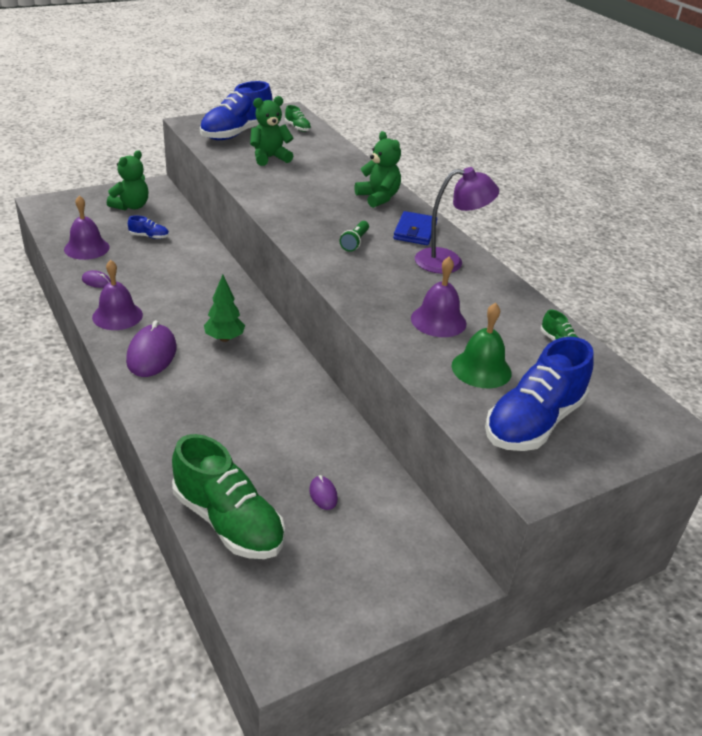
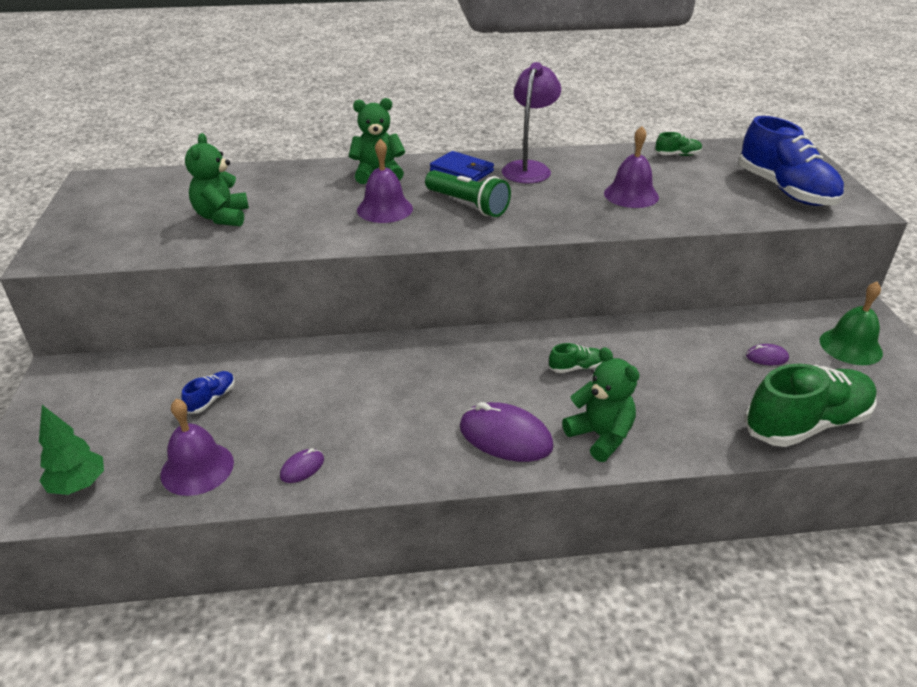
camera: 65 degrees left, 0 degrees up
purple bell [92,260,143,330] -> purple bell moved to [357,139,413,223]
green teddy bear [107,150,148,211] -> green teddy bear moved to [562,347,640,462]
blue shoe [200,81,272,140] -> none
green tree [204,275,245,342] -> green tree moved to [39,405,104,495]
green shoe [285,105,311,132] -> green shoe moved to [549,343,602,373]
green flashlight [340,221,369,252] -> green flashlight [425,170,511,217], size x1.65
green bell [452,303,512,388] -> green bell moved to [820,282,883,365]

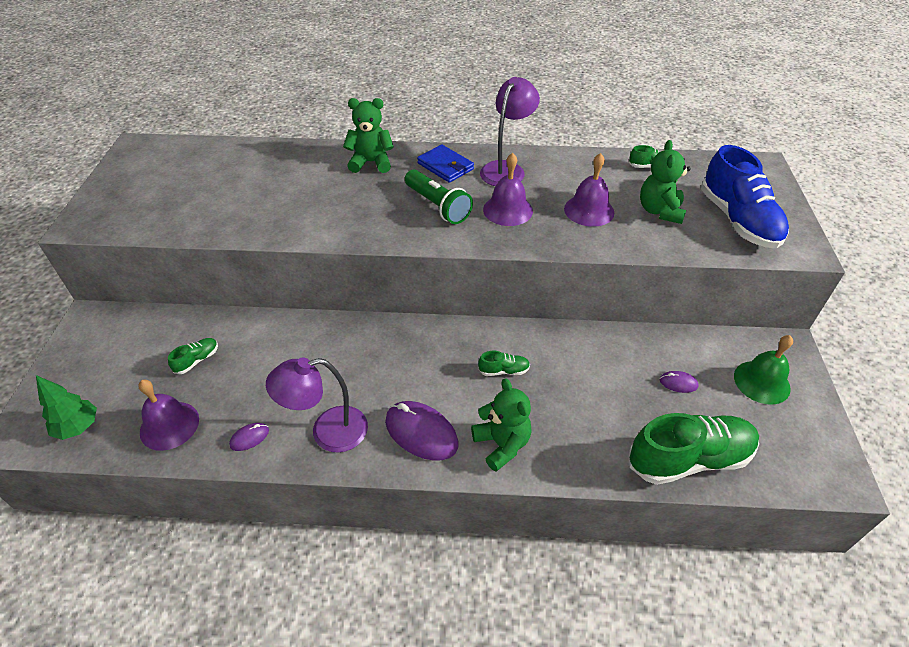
camera: 10 degrees right, 10 degrees up
blue shoe [182,371,235,414] -> green shoe [168,338,218,374]
green teddy bear [185,133,249,226] -> green teddy bear moved to [640,140,691,224]
purple bell [357,139,413,223] -> purple bell moved to [483,153,533,226]
none -> purple lamp [266,358,368,453]

